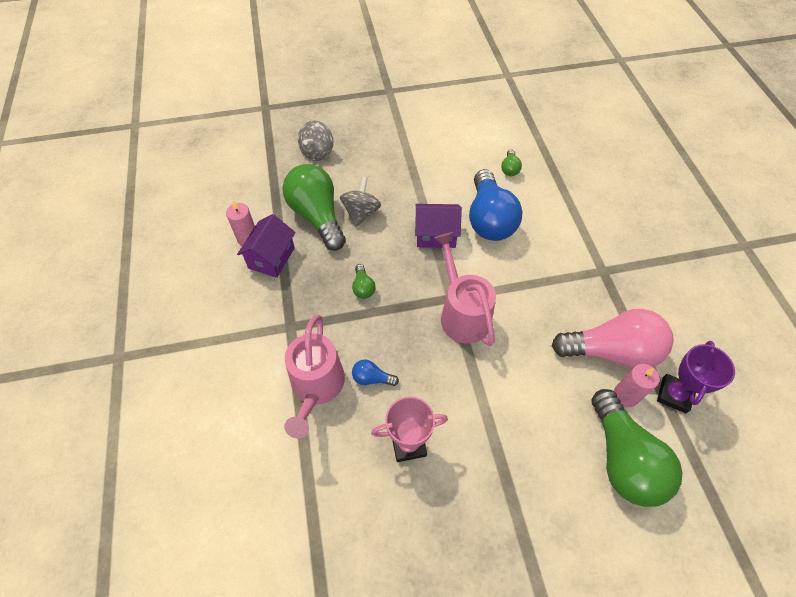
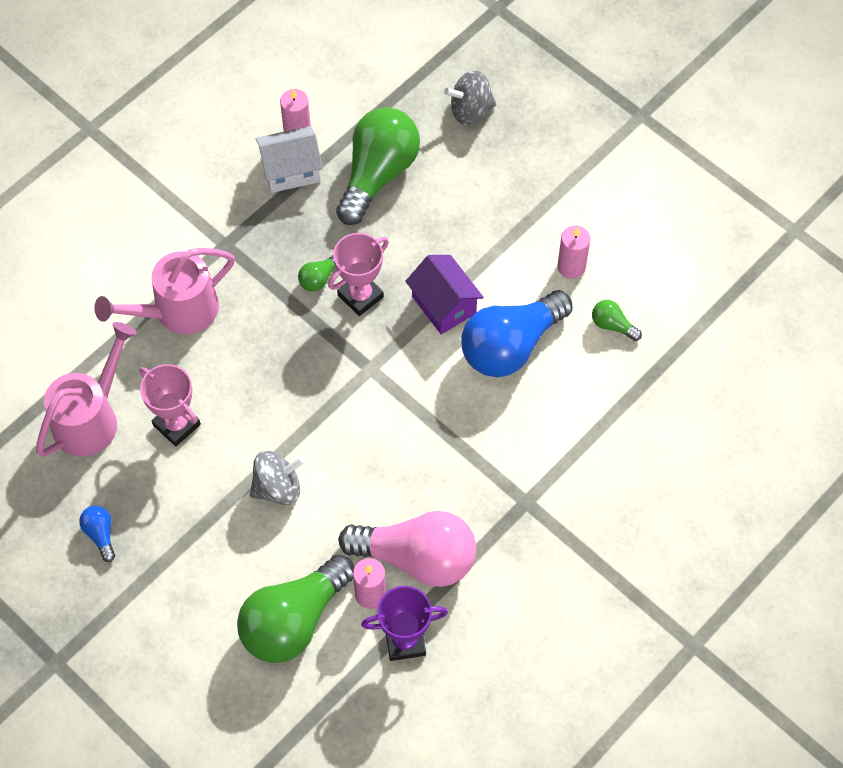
camera: 55 degrees right, 5 degrees up
purple house [237,214,296,278] -> white house [256,126,323,193]
grey spinning top [340,177,381,227] -> grey spinning top moved to [250,451,305,505]
blue light bulb [352,360,399,386] -> blue light bulb moved to [79,506,115,562]
pink watering can [434,232,496,346] -> pink watering can moved to [36,322,137,457]
green light bulb [501,149,522,176] -> green light bulb turned 60 degrees clockwise [592,300,642,341]
pink light bulb [552,309,673,368] -> pink light bulb turned 45 degrees counterclockwise [338,511,476,587]
none -> pink trophy [328,233,389,316]
none -> pink candle [557,225,591,279]

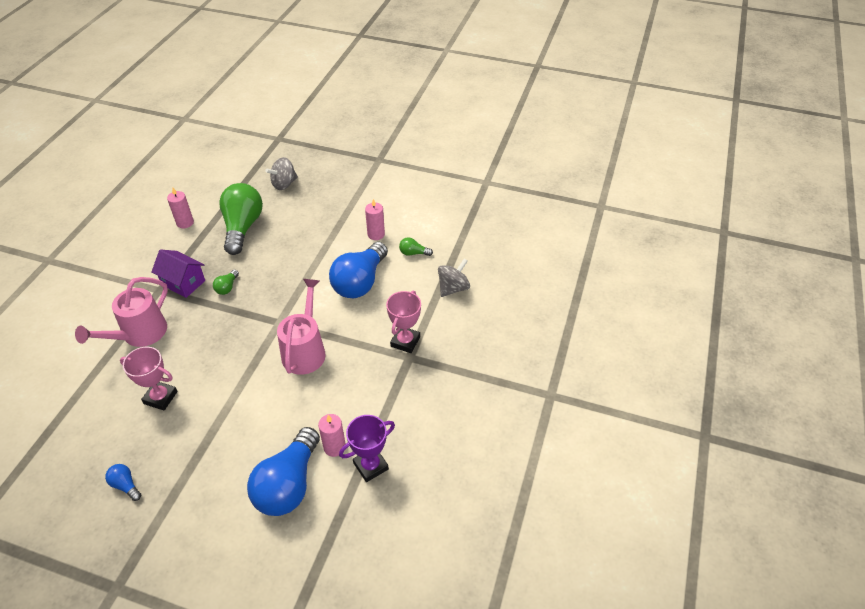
camera: 25 degrees left, 15 degrees down
pink watering can [36,322,137,457] -> pink watering can moved to [277,279,326,375]
green light bulb [237,555,354,663] -> blue light bulb [247,427,320,516]
grey spinning top [250,451,305,505] -> grey spinning top moved to [438,258,470,297]
white house [256,126,323,193] -> none
pink trophy [328,233,389,316] -> pink trophy moved to [386,291,421,353]
pink light bulb [338,511,476,587] -> none
purple house [405,255,484,334] -> purple house moved to [152,249,205,298]

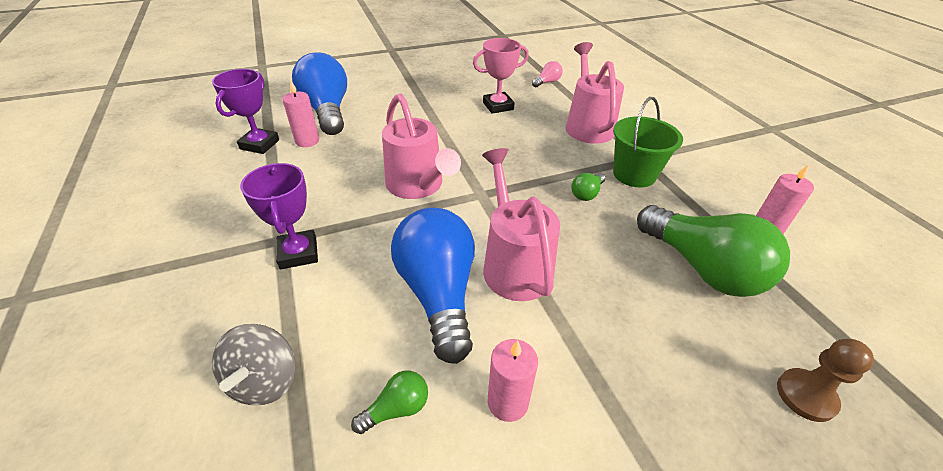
camera: 140 degrees right, 5 degrees down
blue light bulb [105,464,141,501] -> none
purple house [152,249,205,298] -> green bucket [613,97,683,187]
green light bulb [213,270,239,295] -> green light bulb turned 120 degrees counterclockwise [571,173,605,201]
grey spinning top [265,157,298,190] -> brown pawn [777,339,874,422]
pink trophy [386,291,421,353] -> purple trophy [240,163,318,269]
none -> pink watering can [482,148,560,301]
none -> pink light bulb [532,61,563,88]

